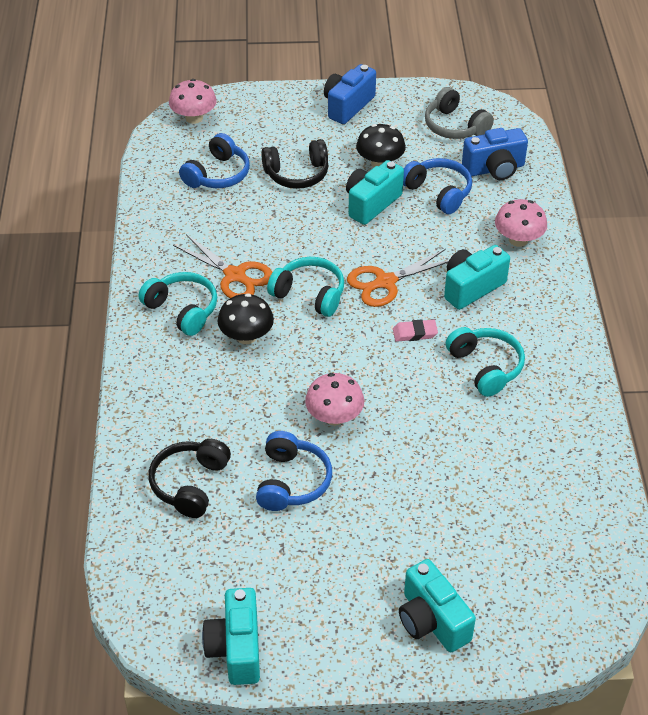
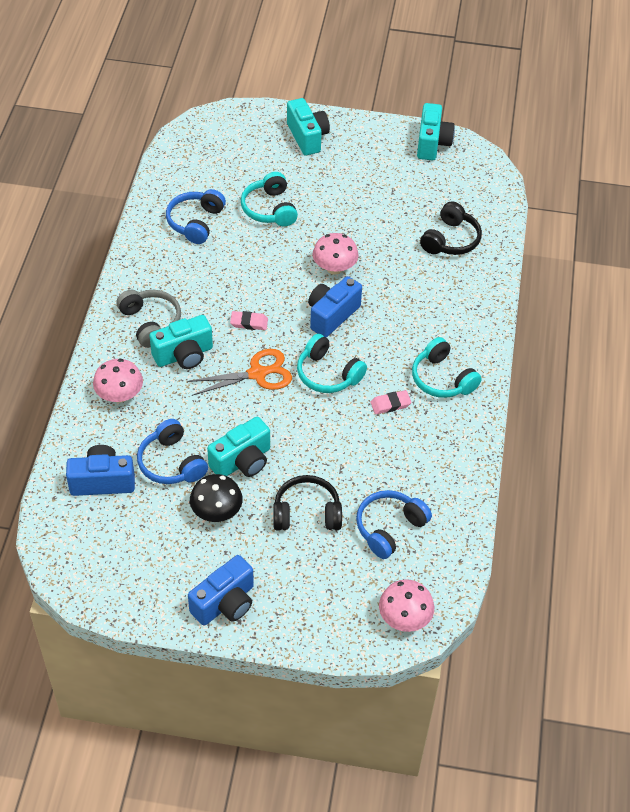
camera: 170 degrees left, 5 degrees up
orange scissors [173,234,272,298] -> pink eraser [370,390,412,414]
black mushroom [218,293,274,344] -> none
blue headphones [256,431,332,511] -> blue headphones moved to [166,189,226,244]
grey headphones [425,87,494,139] -> grey headphones moved to [116,290,181,348]
turquoise headphones [446,327,525,397] -> turquoise headphones moved to [241,172,298,227]
none -> blue camera [308,276,362,337]

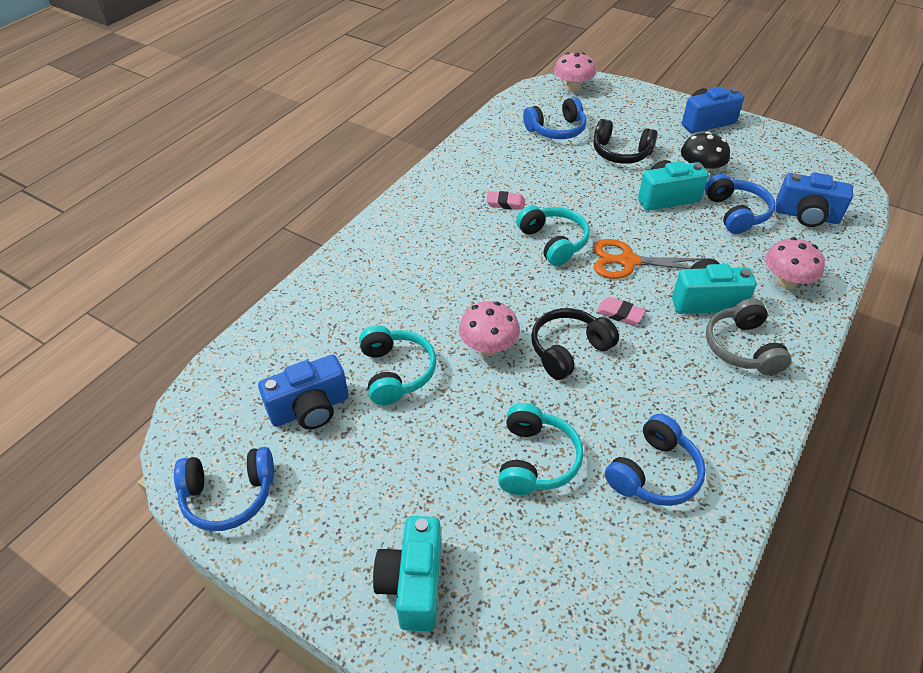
camera: 155 degrees left, 5 degrees down
blue camera [308,276,362,337] -> blue camera moved to [258,354,349,429]
turquoise headphones [412,337,482,398] -> turquoise headphones moved to [359,325,436,405]
turquoise camera [417,103,455,160] -> blue headphones [174,447,274,531]
black headphones [420,201,482,255] -> black headphones moved to [531,308,619,380]

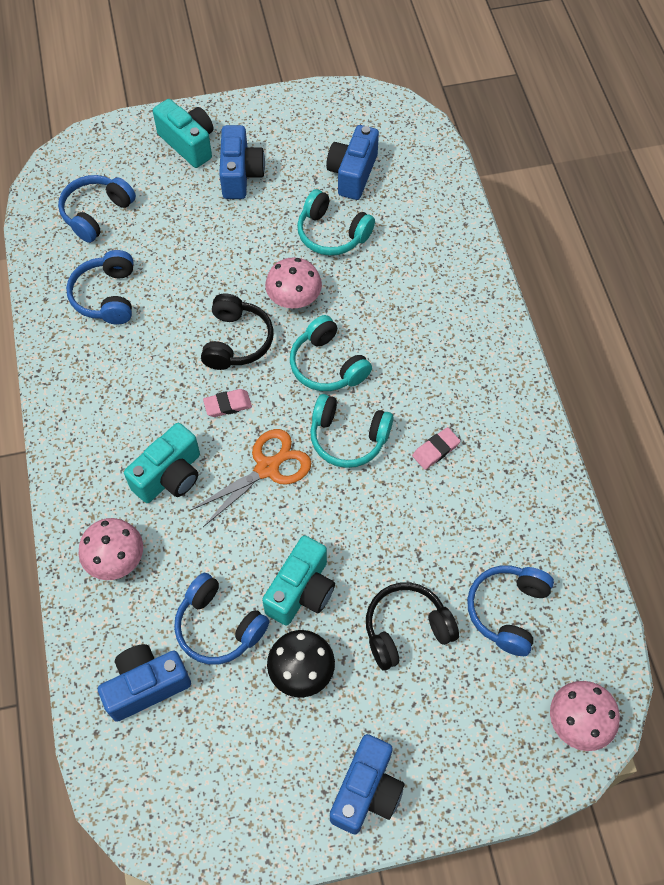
camera: 135 degrees right, 15 degrees up
blue headphones [174,447,274,531] -> blue headphones moved to [58,175,136,243]
turquoise headphones [498,403,583,495] -> turquoise headphones moved to [290,315,372,391]
grey headphones [706,298,791,375] -> none
none -> blue camera [219,125,265,199]

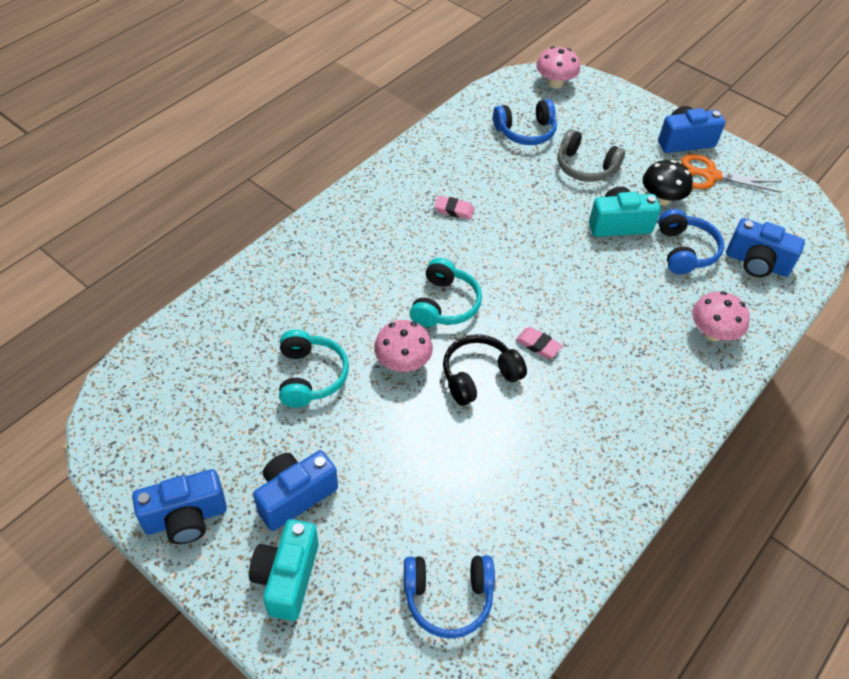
camera: 130 degrees left, 10 degrees down
blue headphones [66,250,133,324] -> none
turquoise camera [124,423,200,503] -> none
orange scissors [190,429,311,527] -> orange scissors moved to [681,154,782,193]
turquoise headphones [310,394,393,468] -> none
blue camera [326,125,379,200] -> blue camera moved to [132,469,227,544]
black headphones [366,582,459,670] -> grey headphones [557,129,625,182]

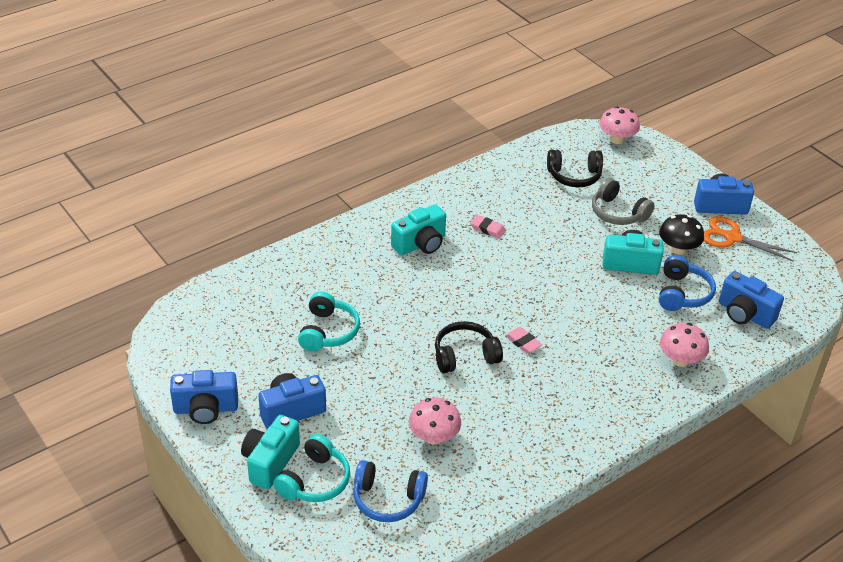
camera: 15 degrees right, 10 degrees down
pink mushroom [374,320,433,372] -> pink mushroom moved to [409,397,461,445]
turquoise headphones [410,258,482,327] -> turquoise headphones moved to [273,434,350,502]
blue headphones [493,99,557,145] -> black headphones [547,150,603,187]
none -> turquoise camera [391,204,446,256]

